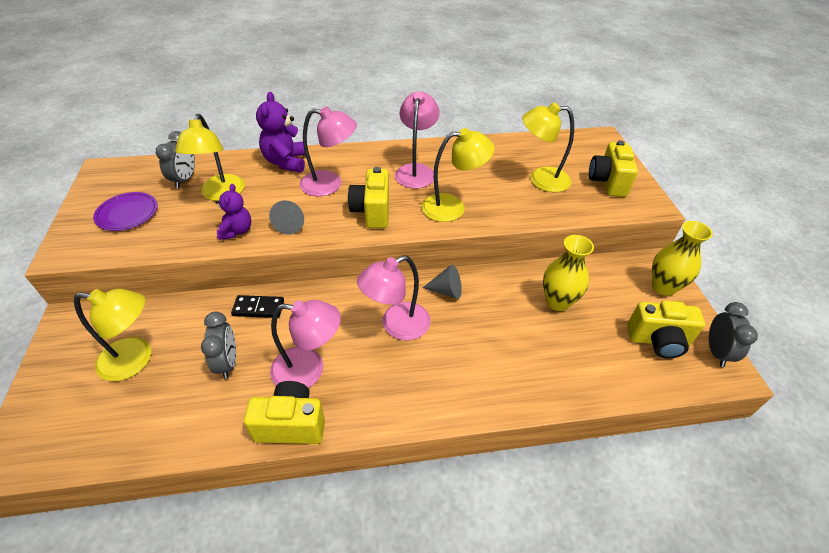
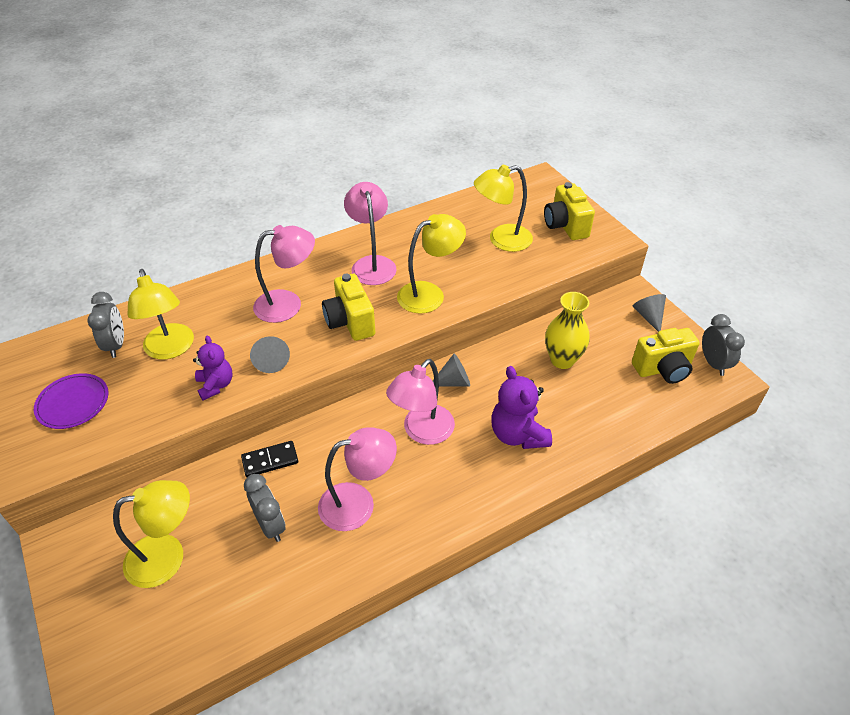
camera: 20 degrees left, 0 degrees up
yellow camera [244,381,325,444] -> none
purple teddy bear [256,92,305,173] -> purple teddy bear moved to [491,366,552,449]
yellow vase [652,221,713,296] -> grey cone [633,294,666,332]

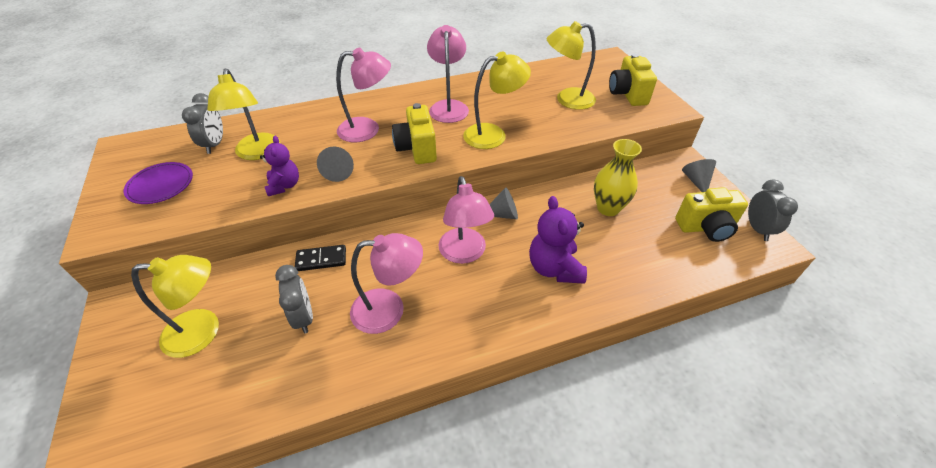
camera: 10 degrees right, 0 degrees up
pink lamp [386,359,455,445] -> pink lamp turned 60 degrees counterclockwise [438,176,494,264]

